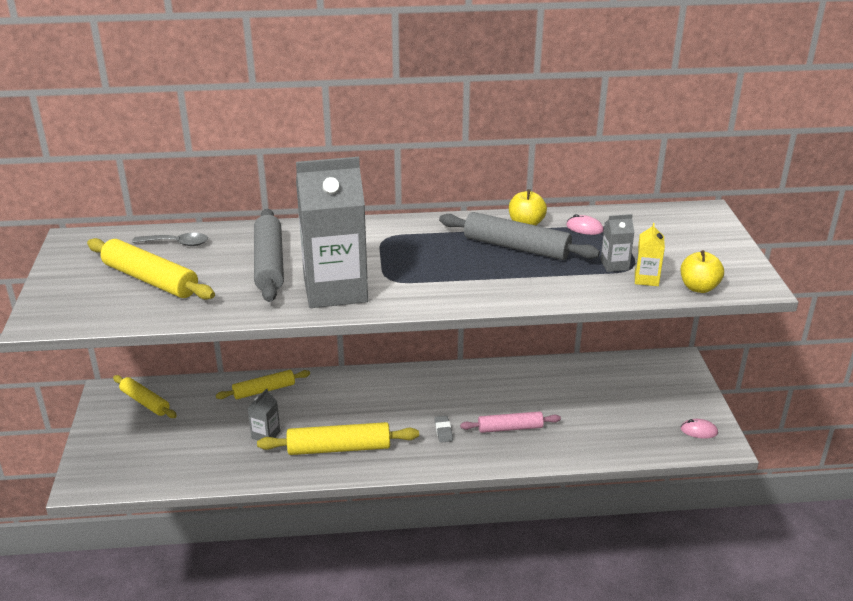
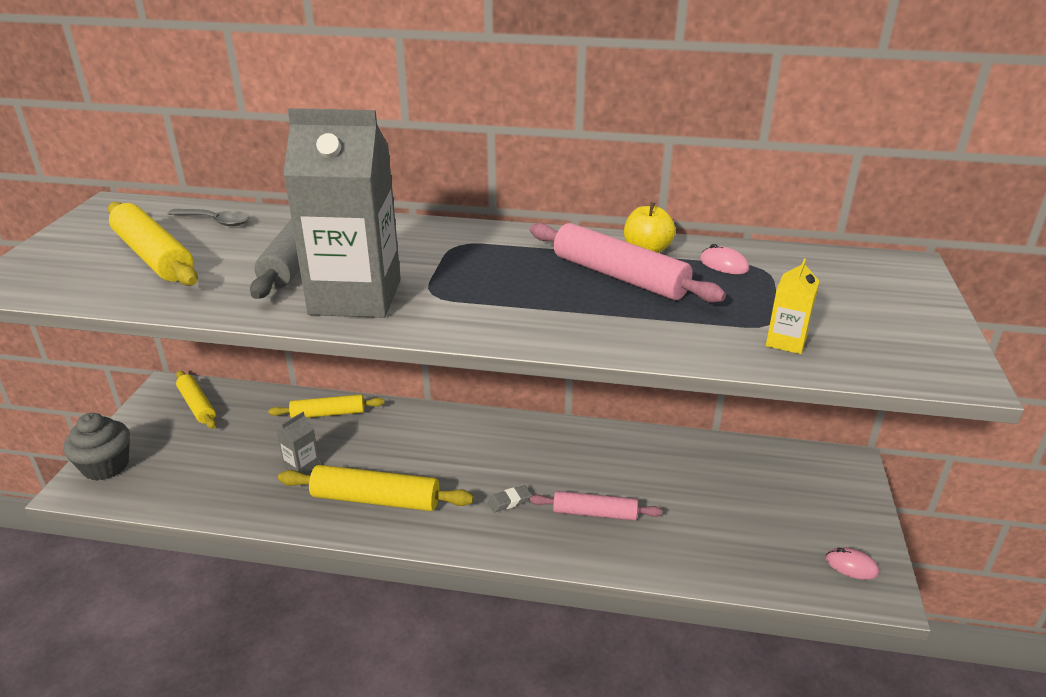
camera: 15 degrees right, 0 degrees up
grey eraser [434,416,453,443] -> grey eraser turned 60 degrees clockwise [488,485,532,512]
grey rolling pin [439,212,600,260] -> pink rolling pin [530,223,726,303]
grey carton [601,214,635,272] -> none
yellow apple [681,250,724,293] -> none
none -> grey cupcake [63,413,130,481]

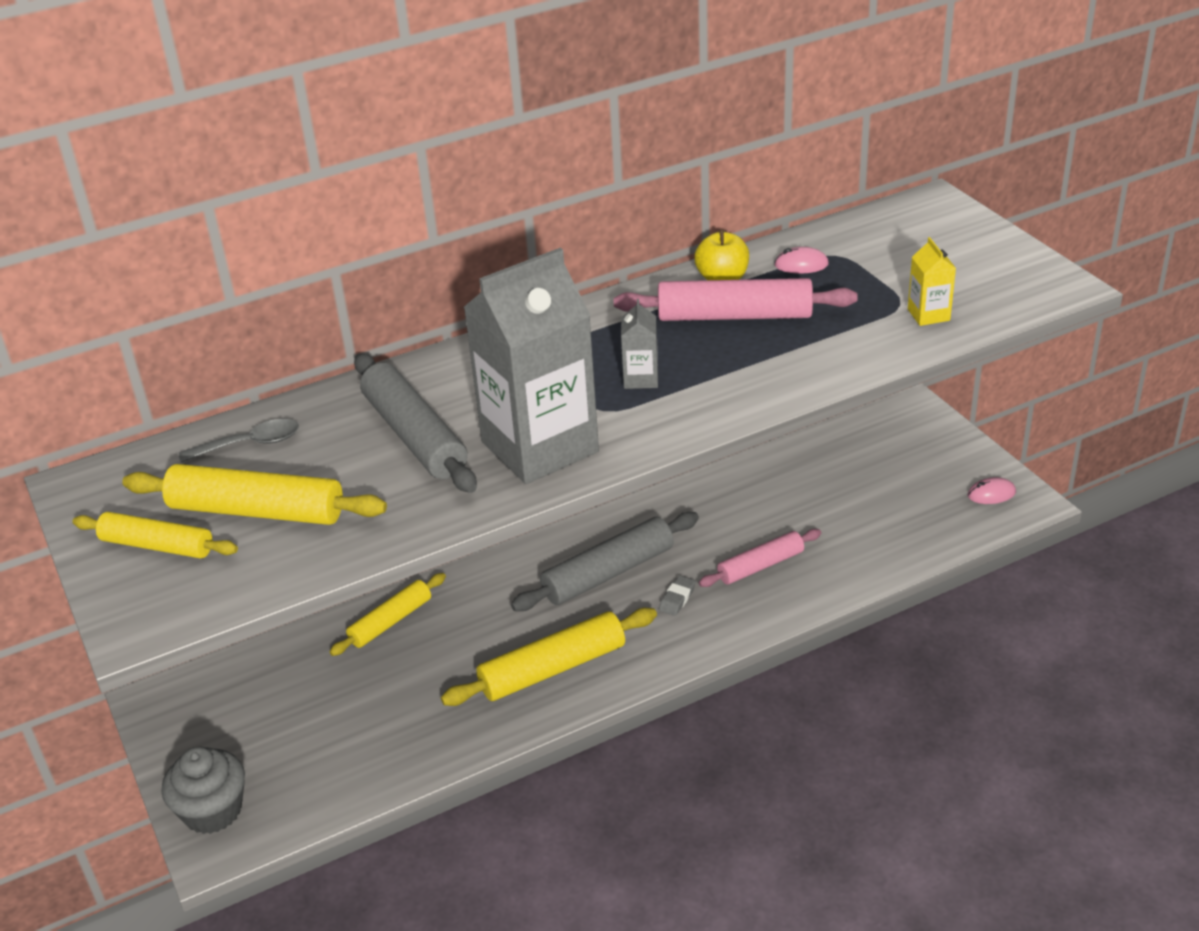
camera: 35 degrees left, 5 degrees up
yellow rolling pin [176,370,216,429] -> yellow rolling pin moved to [72,512,238,559]
grey carton [276,412,320,475] -> grey carton moved to [621,299,658,389]
none -> grey rolling pin [511,512,699,611]

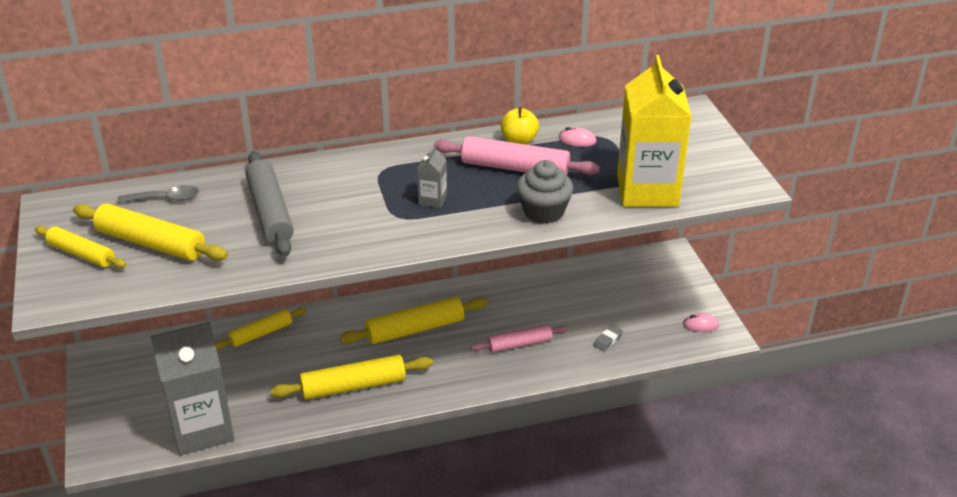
camera: 10 degrees right, 0 degrees up
grey cupcake [161,747,245,834] -> grey cupcake moved to [517,160,573,224]
grey carton [464,248,599,484] -> grey carton moved to [150,322,234,455]
grey rolling pin [511,512,699,611] -> yellow rolling pin [340,297,488,344]
grey eraser [659,575,696,616] -> grey eraser moved to [594,325,623,351]
yellow carton [908,237,956,326] -> yellow carton [617,55,692,207], size x2.42

